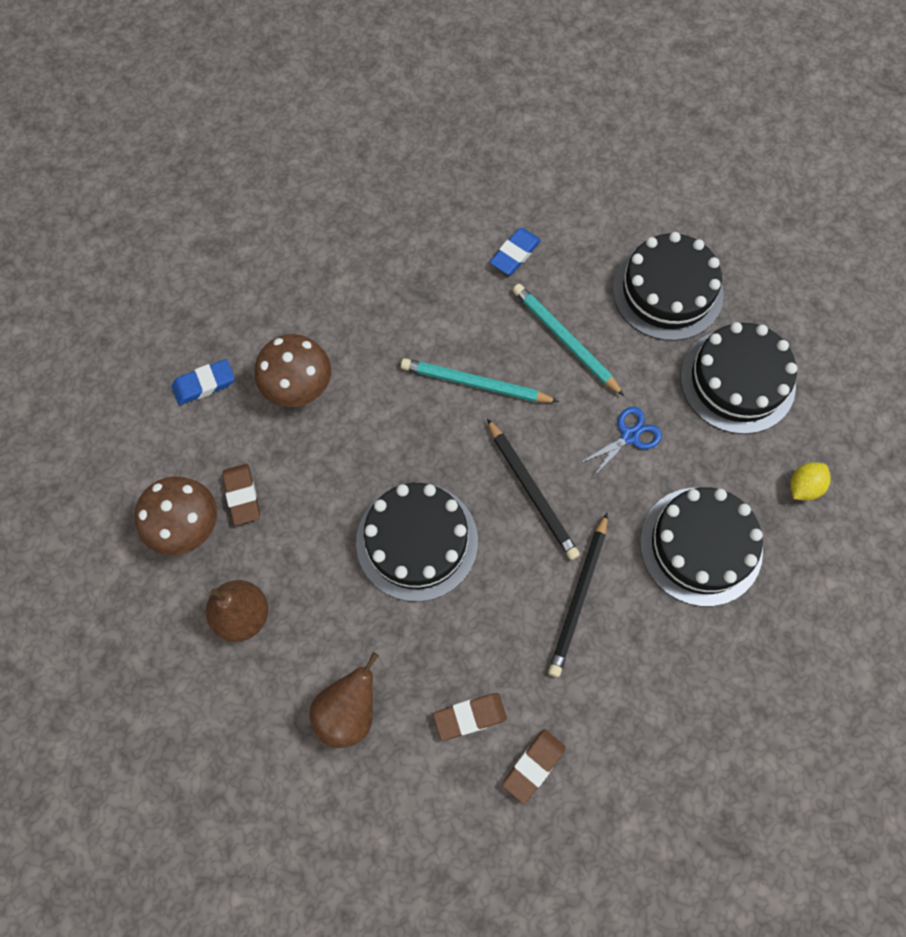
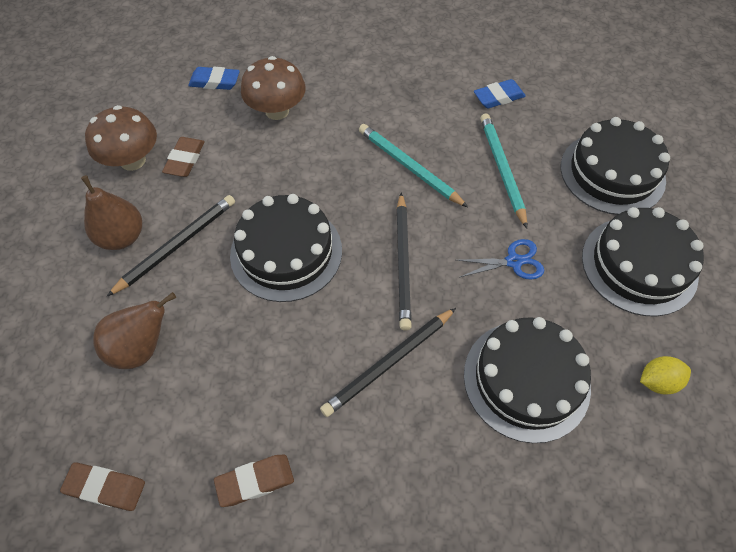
camera: 30 degrees right, 10 degrees down
brown eraser [433,693,507,741] -> brown eraser moved to [60,462,145,511]
none -> black pencil [106,195,235,297]

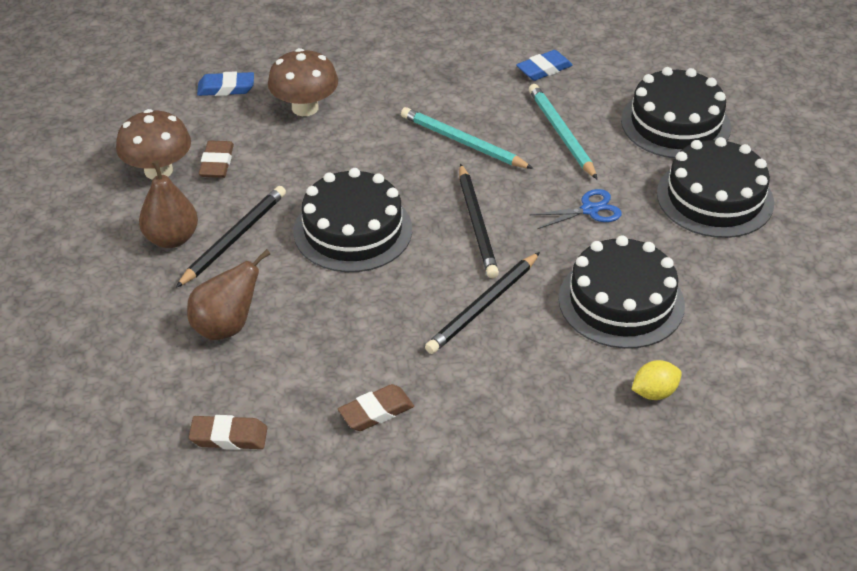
camera: 10 degrees left, 15 degrees down
yellow lemon [640,356,691,394] -> yellow lemon moved to [631,360,682,400]

